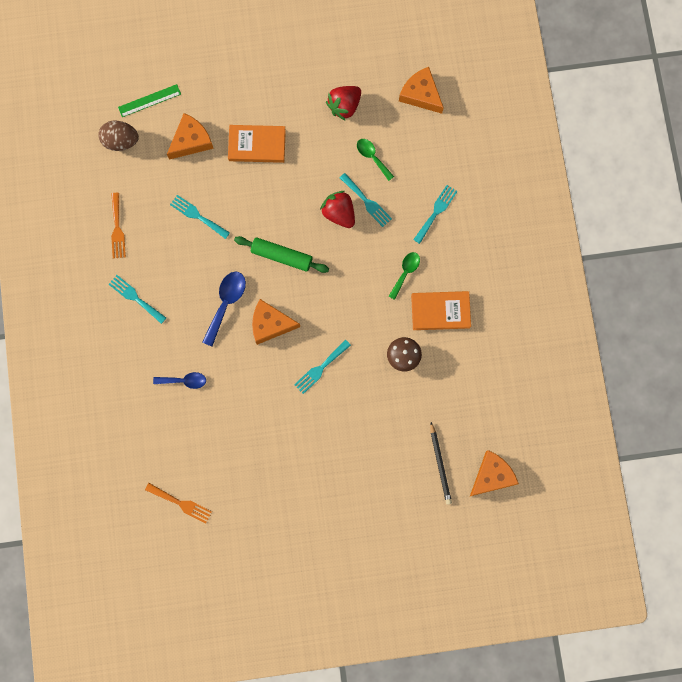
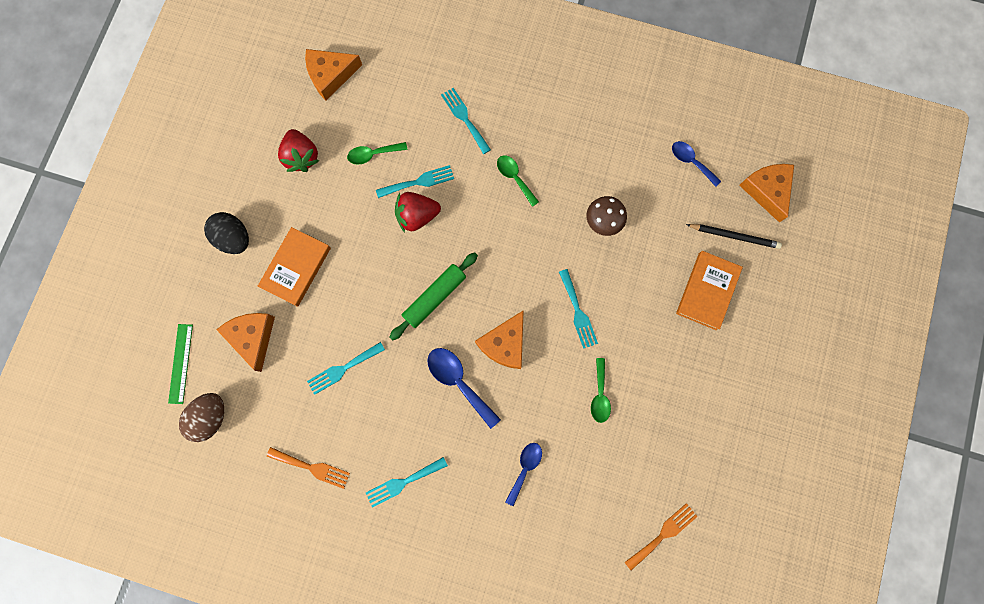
camera: 65 degrees left, 0 degrees up
orange book [411,291,471,330] -> orange book moved to [676,251,743,331]
none -> black egg [204,212,249,254]
none -> green spoon [591,358,611,423]
none -> blue spoon [672,141,721,187]

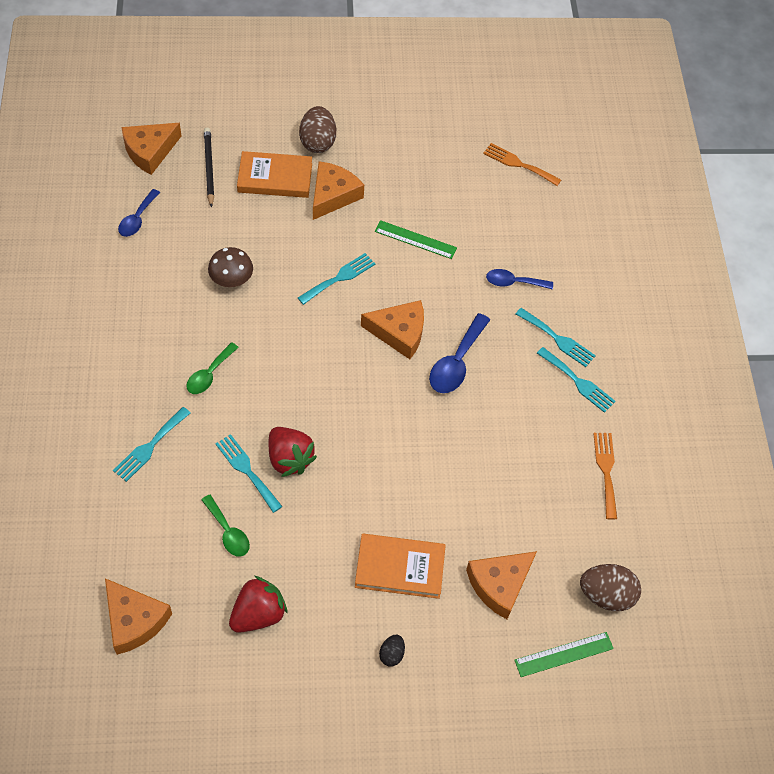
camera: 115 degrees left, 20 degrees down
black egg [204,212,249,254] -> black egg [379,634,405,666], size x0.52
turquoise fork [307,342,385,395] -> turquoise fork moved to [516,308,596,367]
green rolling pin [390,252,478,340] -> none
green spoon [591,358,611,423] -> green ruler [375,220,457,259]
none -> brown egg [299,106,336,153]
none -> orange cheese [313,161,364,220]

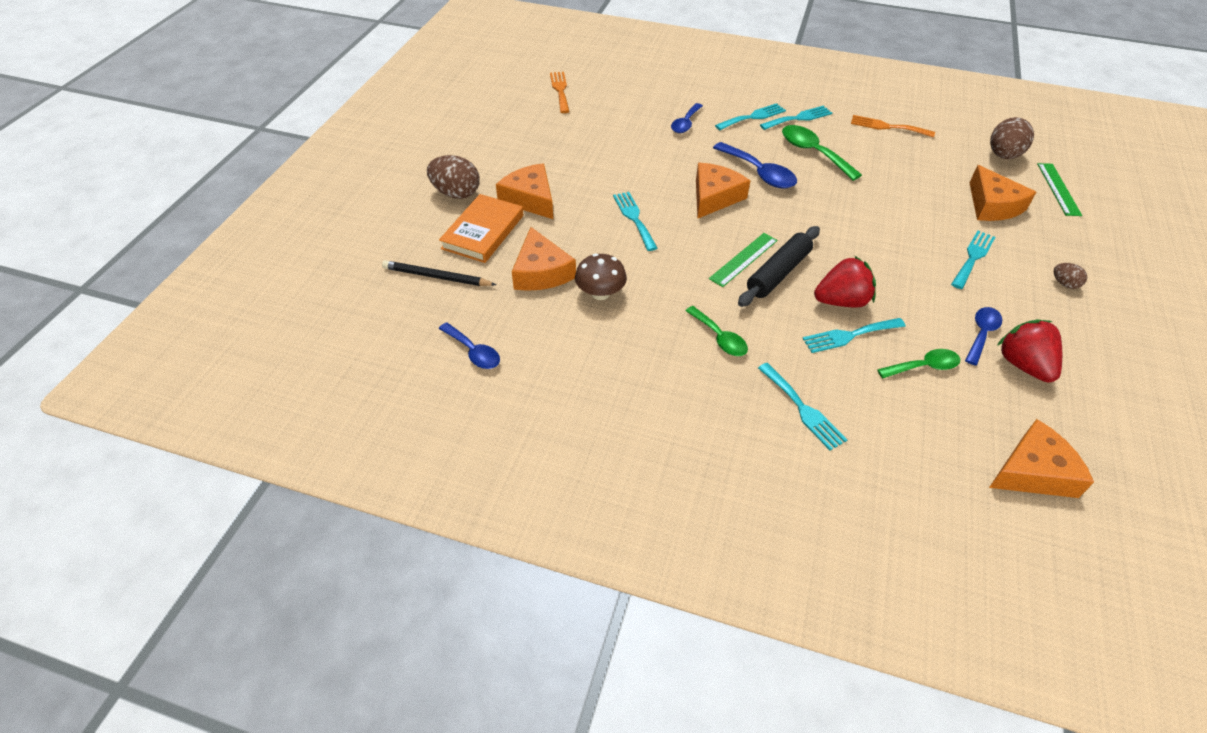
camera: 65 degrees left, 10 degrees down
orange cheese [121,123,181,175] -> orange cheese moved to [512,227,576,291]
orange book [355,534,446,599] -> turquoise fork [951,231,995,289]
green ruler [375,220,457,259] -> green ruler moved to [709,233,778,287]
black egg [379,634,405,666] -> brown egg [1054,263,1087,289]
orange fork [483,143,561,186] -> orange fork turned 120 degrees clockwise [550,72,570,113]
none -> black rolling pin [738,226,820,307]
none -> green spoon [782,125,862,181]
none -> blue spoon [965,307,1002,366]

